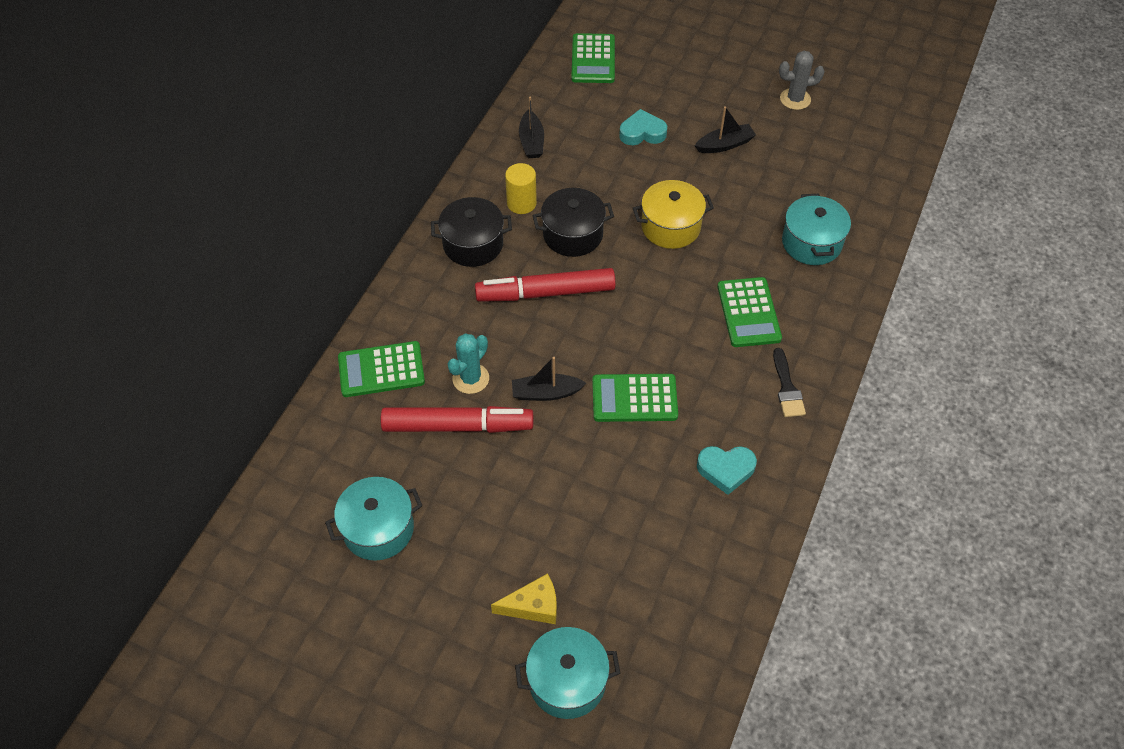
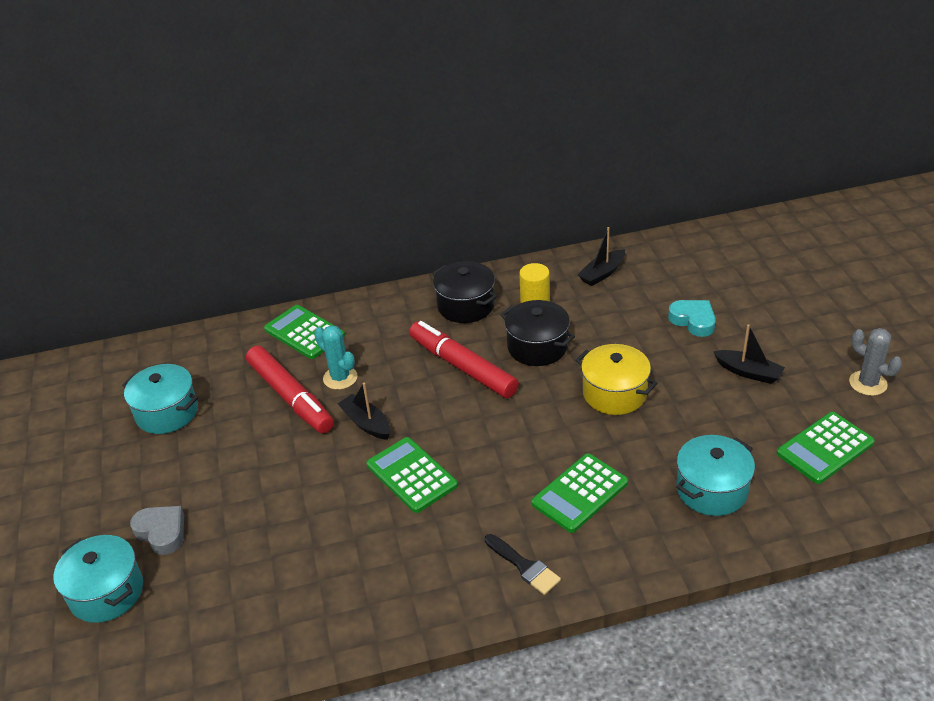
camera: 55 degrees right, 15 degrees down
turquoise cactus [447,333,489,394] -> turquoise cactus turned 45 degrees clockwise [314,325,358,390]
yellow cheese [491,573,557,624] -> grey heart [130,506,184,555]
green calculator [571,33,615,83] -> green calculator moved to [776,412,875,484]
turquoise heart [697,446,757,495] -> none
black brush [773,348,806,417] -> black brush turned 90 degrees counterclockwise [485,534,561,595]

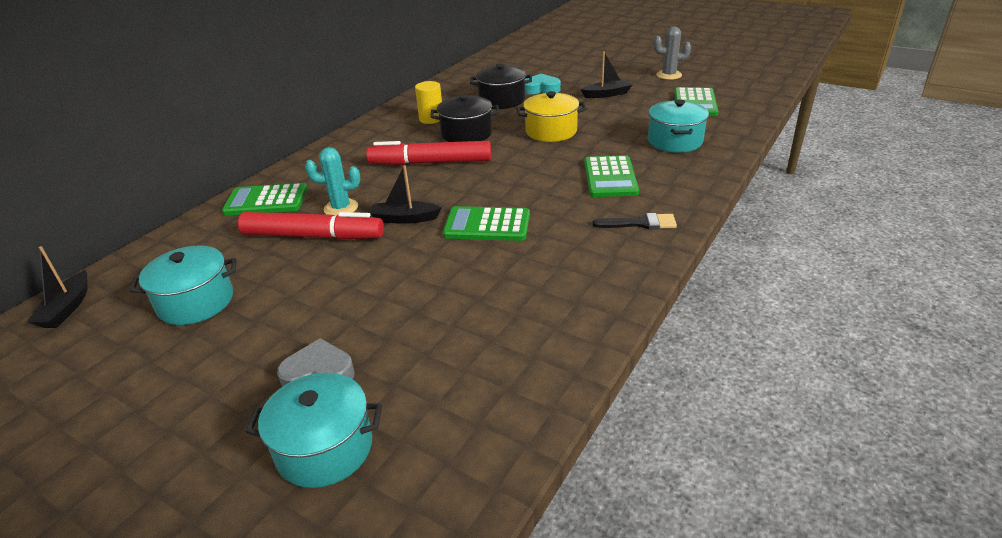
camera: 45 degrees left, 5 degrees down
black pot [433,261,497,323] -> black pot moved to [470,63,532,109]
black boat [577,227,625,286] -> black boat moved to [27,246,87,328]

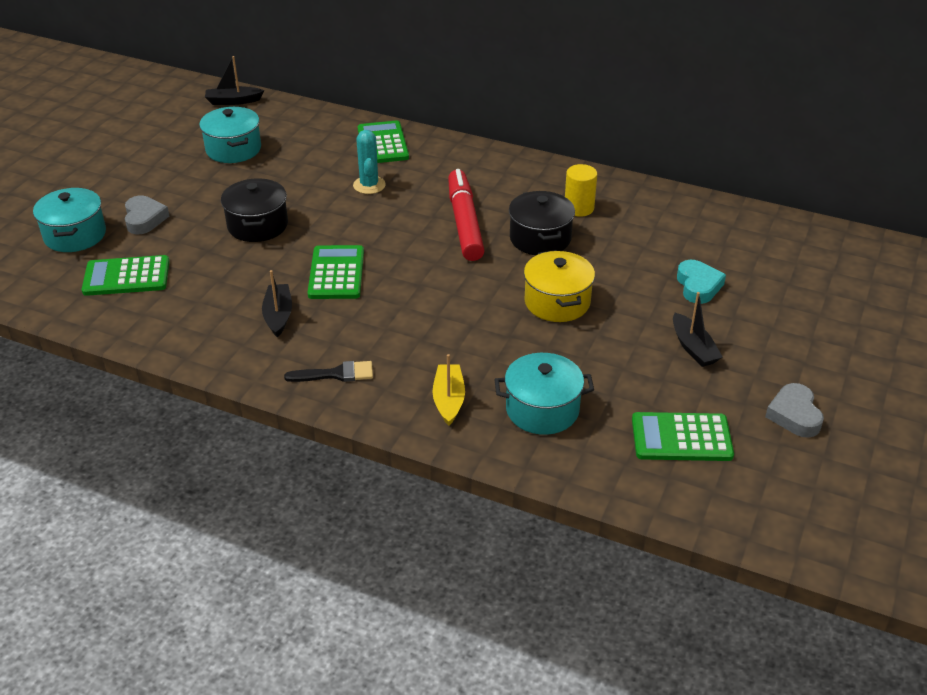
camera: 80 degrees right, 5 degrees up
red marker [238,212,384,240] -> none
black boat [370,165,442,224] -> black boat moved to [262,270,292,338]
black pot [470,63,532,109] -> black pot moved to [221,178,288,242]
green calculator [584,155,639,197] -> green calculator moved to [82,255,170,296]
black brush [592,213,677,229] -> black brush turned 90 degrees counterclockwise [284,361,373,382]
grey cactus [654,27,691,80] -> grey heart [765,383,824,438]
none -> yellow boat [432,354,465,426]

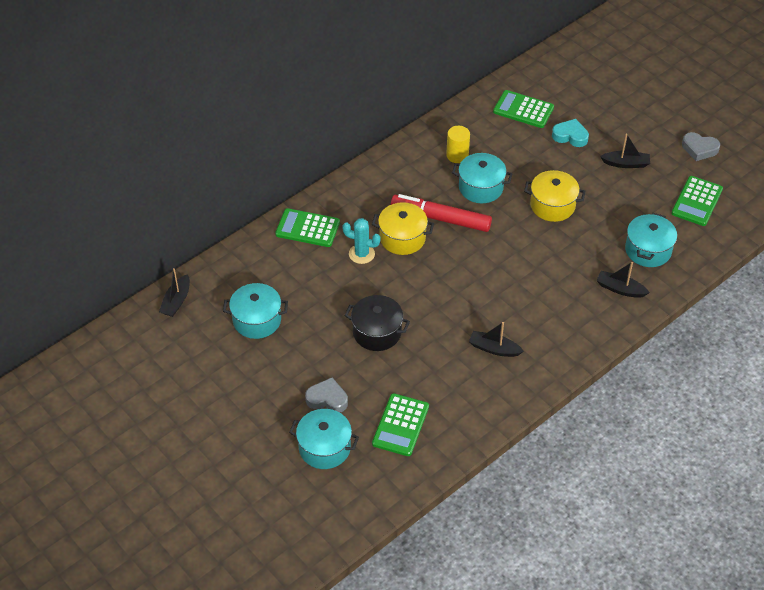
camera: 65 degrees left, 10 degrees up
black brush [284,361,373,382] -> none
green calculator [307,245,364,299] -> green calculator moved to [493,90,554,128]
yellow boat [432,354,465,426] -> black boat [596,262,650,298]
black pot [509,191,575,255] -> turquoise pot [452,153,513,203]
none -> yellow pot [372,202,434,255]

